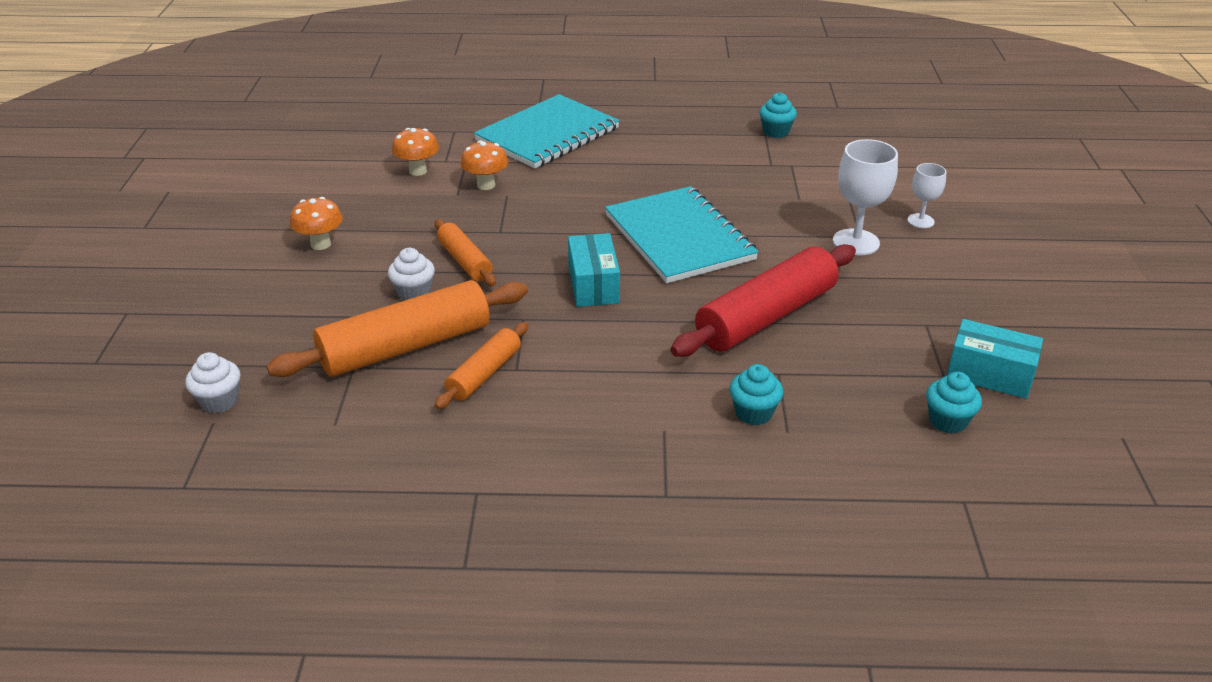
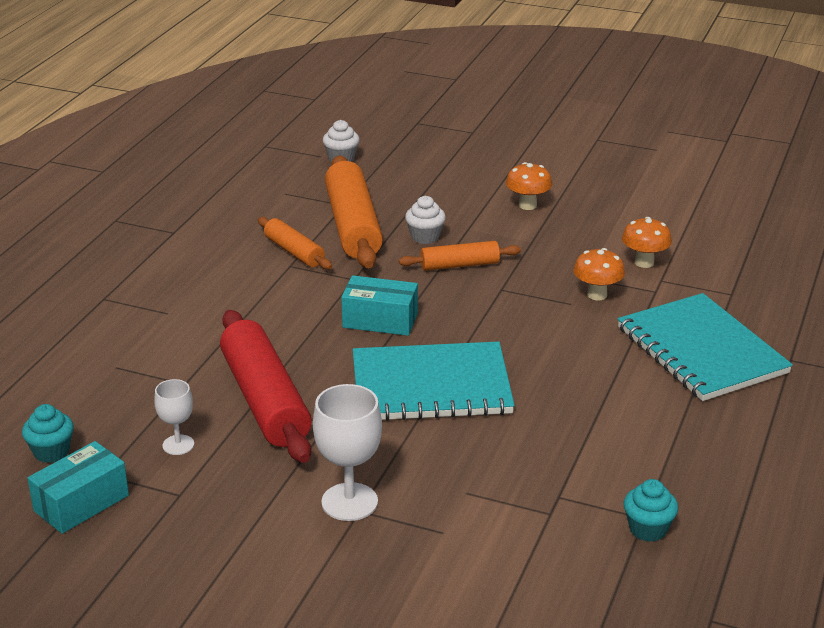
camera: 110 degrees right, 5 degrees down
turquoise cupcake [729,364,783,426] -> none
white goblet [907,163,946,228] -> white goblet moved to [154,379,194,455]

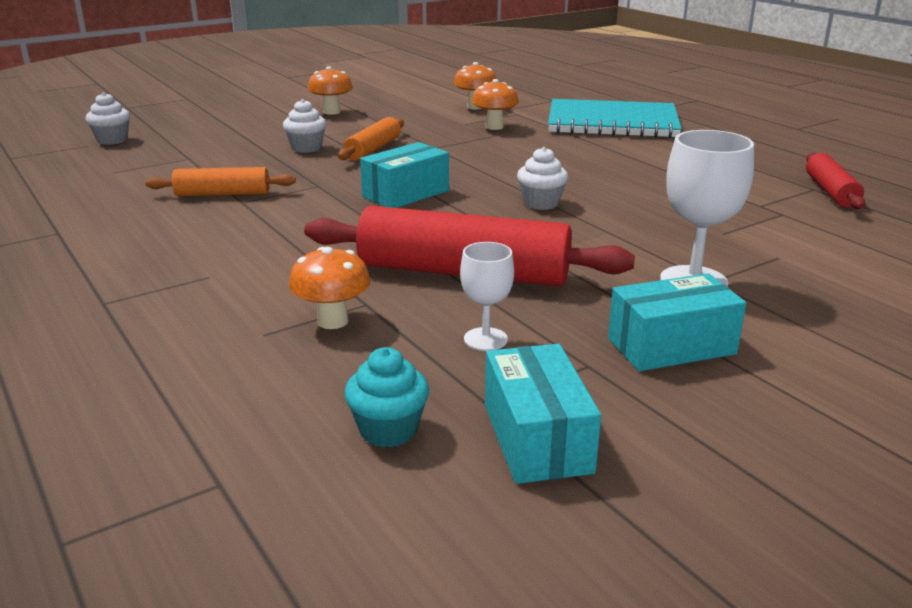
camera: 55 degrees left, 5 degrees down
orange rolling pin [325,155,383,268] -> none
turquoise notebook [353,341,515,421] -> white cupcake [517,147,568,210]
turquoise cupcake [624,479,678,542] -> red rolling pin [806,153,865,209]
none -> orange mushroom [289,247,371,329]
none -> turquoise box [608,273,746,371]

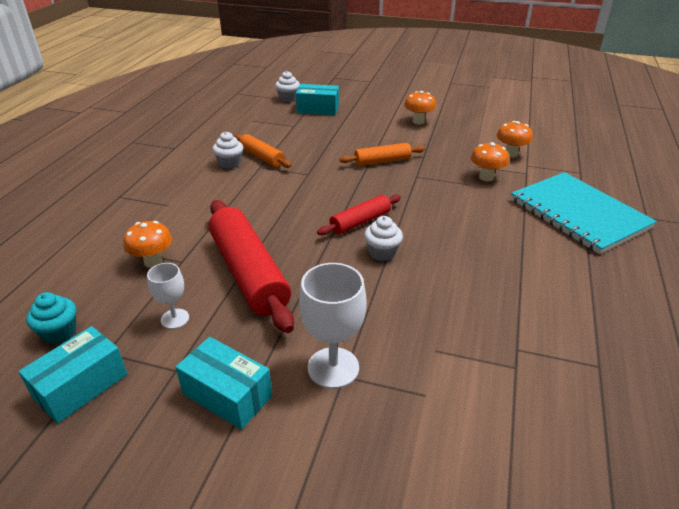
camera: 50 degrees right, 10 degrees up
white cupcake [283,99,326,153] -> white cupcake moved to [212,132,243,169]
turquoise box [360,142,449,208] -> turquoise box moved to [296,84,339,115]
red rolling pin [806,153,865,209] -> red rolling pin moved to [317,195,401,235]

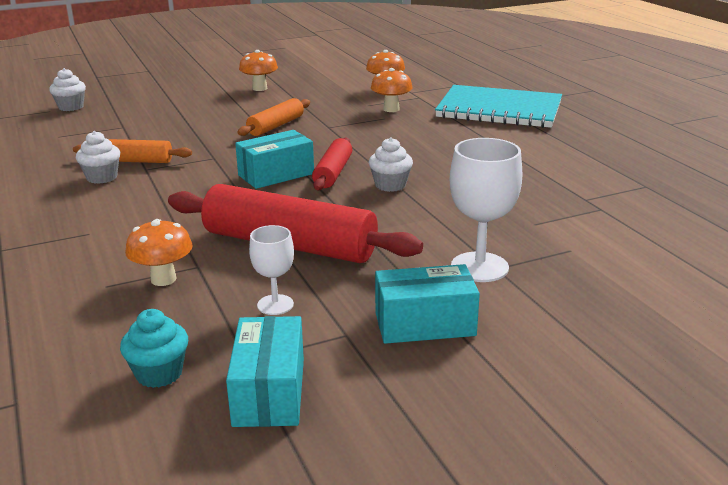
camera: 40 degrees left, 10 degrees down
turquoise box [296,84,339,115] -> turquoise box moved to [235,130,314,189]

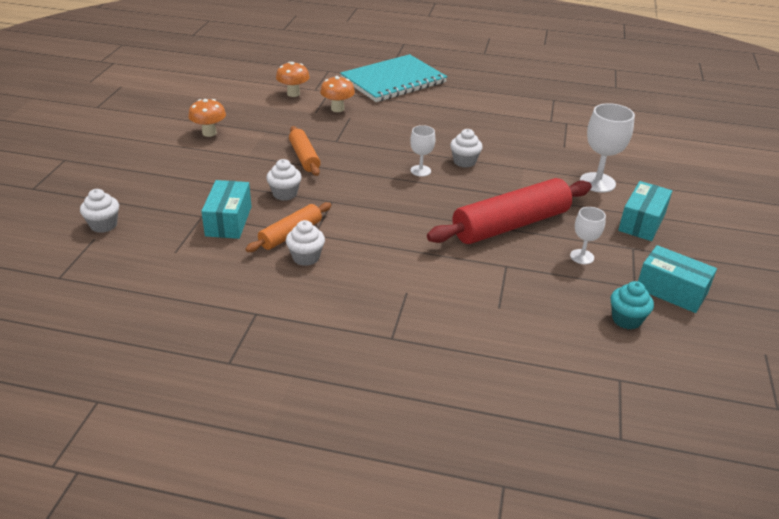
camera: 55 degrees left, 10 degrees up
orange mushroom [125,219,193,286] -> none
turquoise box [235,130,314,189] -> turquoise box moved to [201,180,252,239]
red rolling pin [312,137,352,190] -> white goblet [410,125,435,177]
none -> white cupcake [266,159,302,201]

